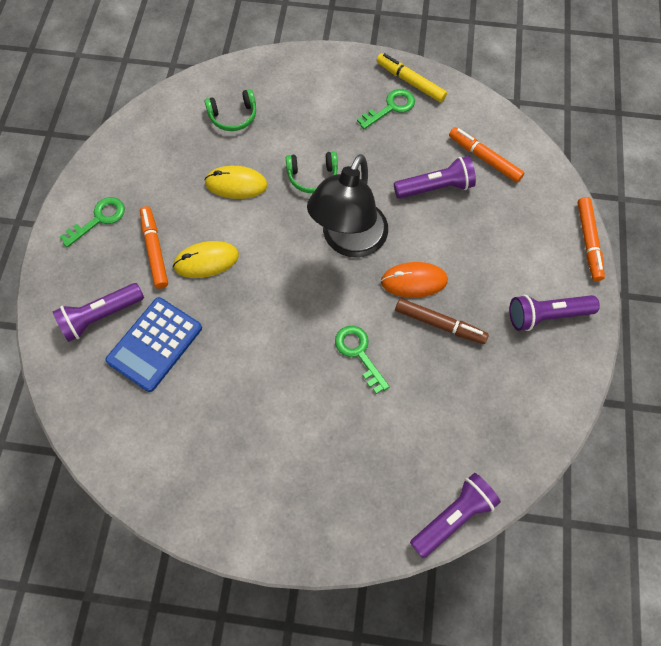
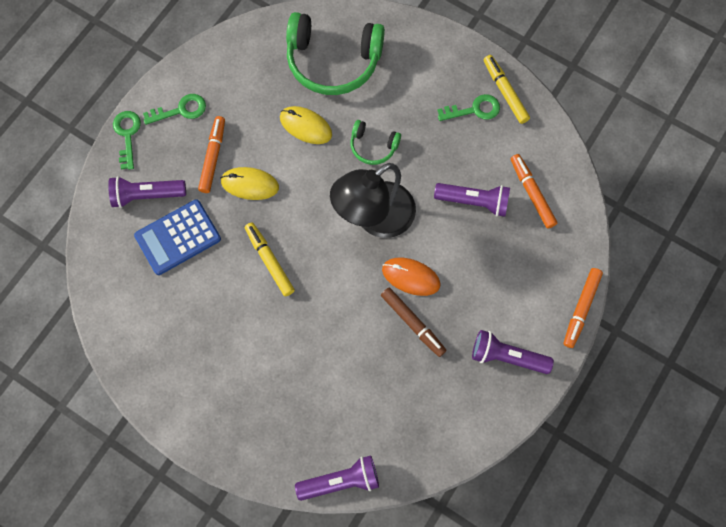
camera: 25 degrees right, 5 degrees up
green headphones [205,89,256,131] -> green headphones [286,12,385,95], size x2.04
green key [335,326,390,394] -> green key moved to [113,111,141,170]
none -> yellow marker [245,222,295,296]

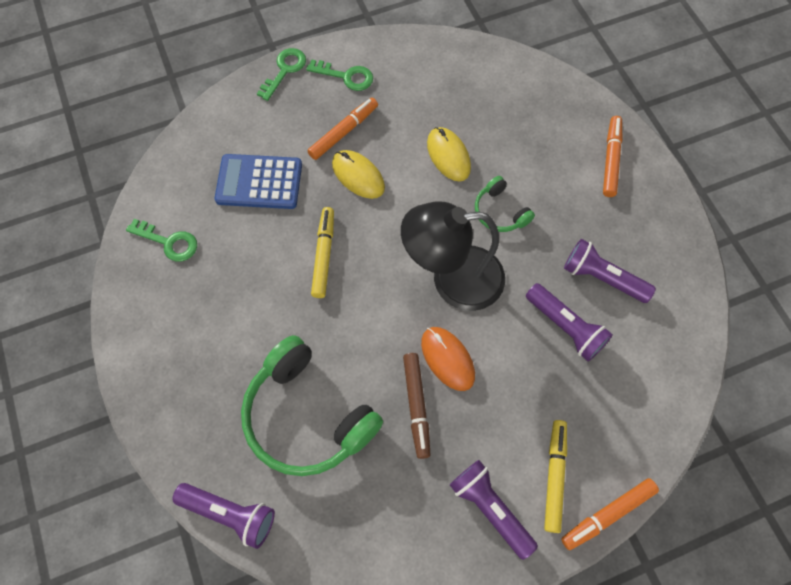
camera: 35 degrees right, 5 degrees down
purple flashlight [108,176,186,208] -> purple flashlight moved to [564,239,656,303]
green headphones [286,12,385,95] -> green headphones moved to [241,335,383,476]
green key [437,94,500,121] -> green key moved to [126,219,197,261]
yellow marker [484,55,530,124] -> yellow marker moved to [544,420,567,533]
orange marker [511,154,557,228] -> orange marker moved to [603,116,622,197]

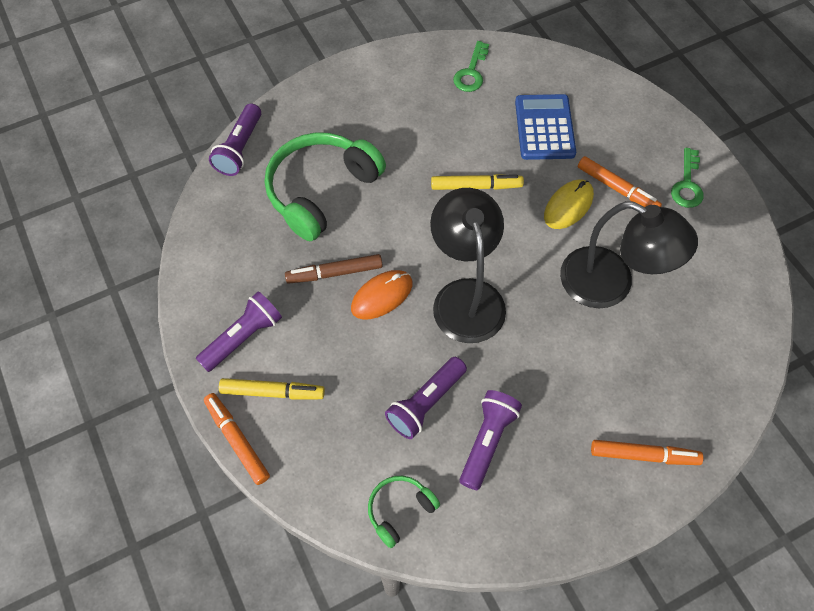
camera: 85 degrees right, 5 degrees down
green key [257,48,306,101] -> none
yellow mouse [427,127,471,181] -> black lamp [560,201,698,308]
green headphones [475,176,535,232] -> green headphones moved to [368,476,440,548]

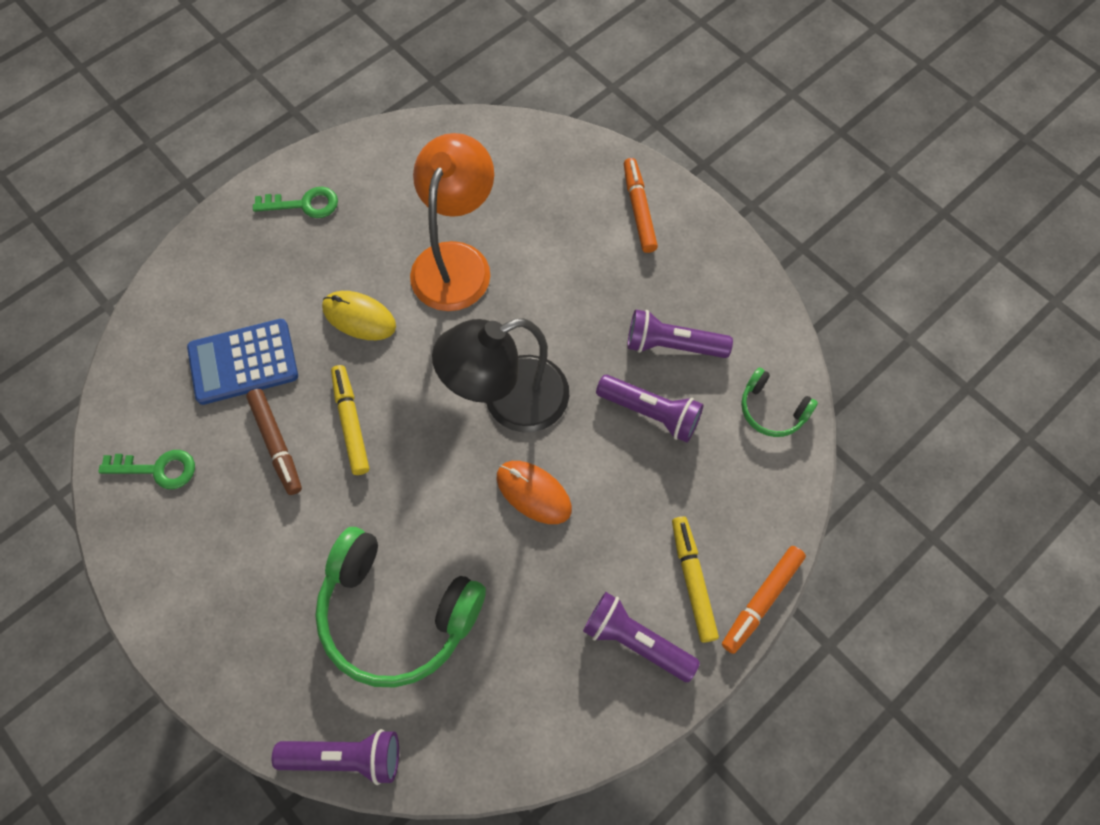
camera: 105 degrees left, 5 degrees up
brown marker [285,254,383,284] -> brown marker moved to [246,389,302,495]
black lamp [560,201,698,308] -> orange lamp [410,133,494,311]
orange marker [578,156,662,207] -> none

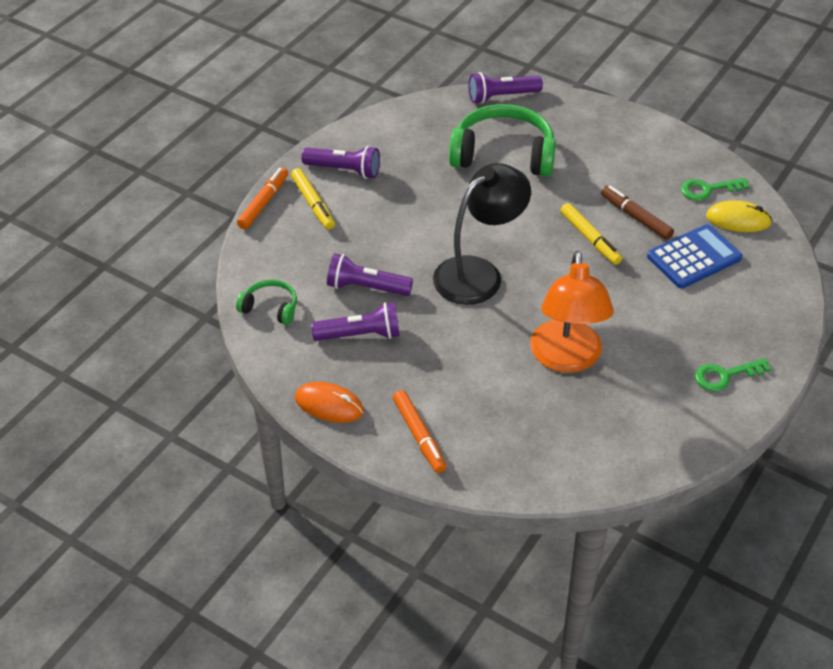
camera: 165 degrees right, 20 degrees down
yellow mouse [322,291,396,340] -> yellow mouse moved to [706,200,772,232]
orange mouse [497,461,572,524] -> orange mouse moved to [295,382,364,423]

